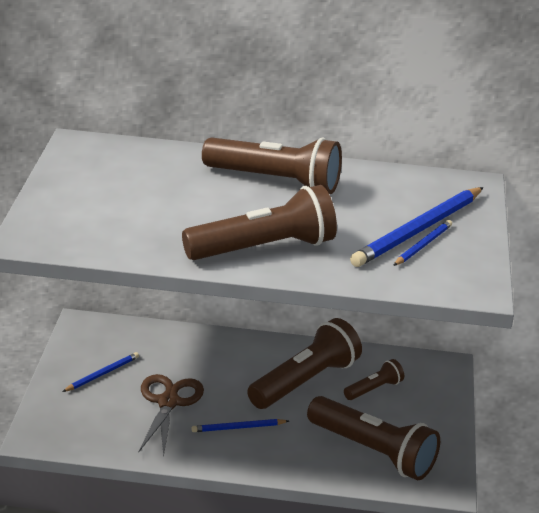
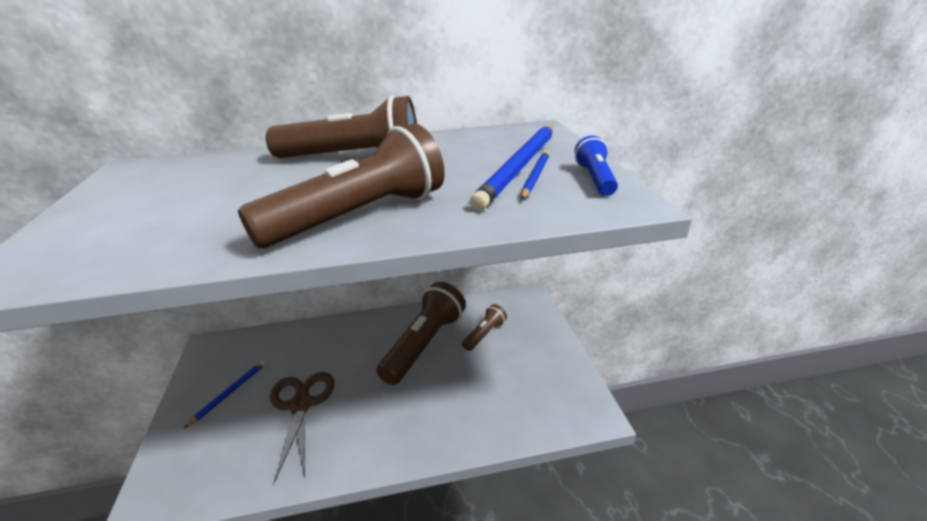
camera: 15 degrees left, 0 degrees up
blue pencil [191,419,289,432] -> none
brown flashlight [307,396,440,480] -> none
none -> blue flashlight [574,135,618,196]

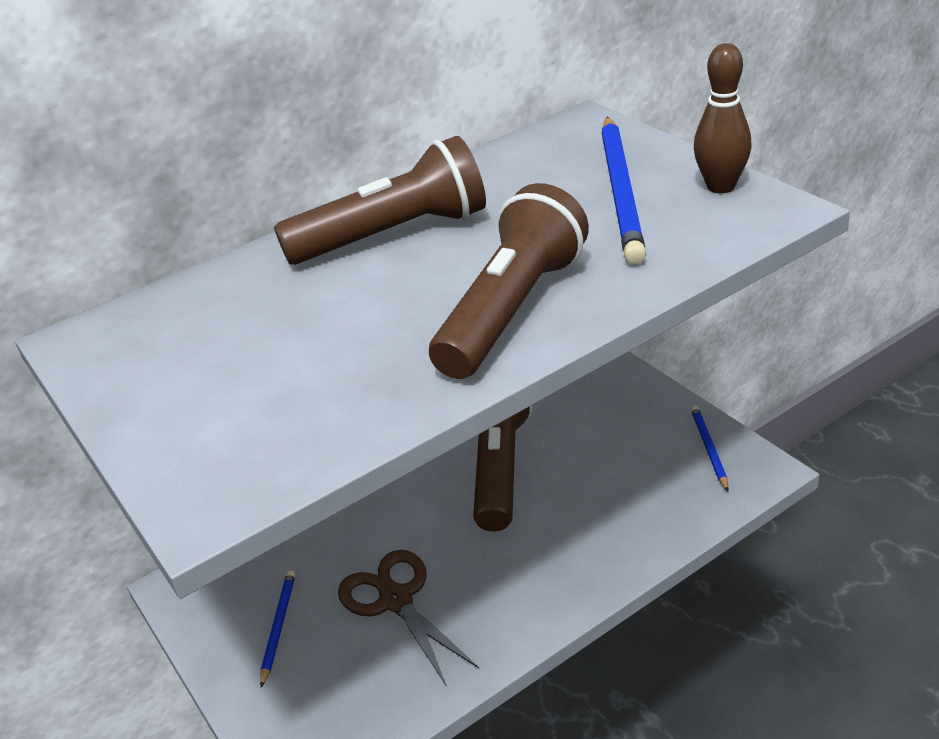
camera: 20 degrees left, 5 degrees up
brown flashlight [462,304,507,351] -> none
blue pencil [521,151,549,199] -> blue pencil moved to [691,405,729,491]
blue flashlight [574,135,618,196] -> brown bowling pin [694,43,752,193]

